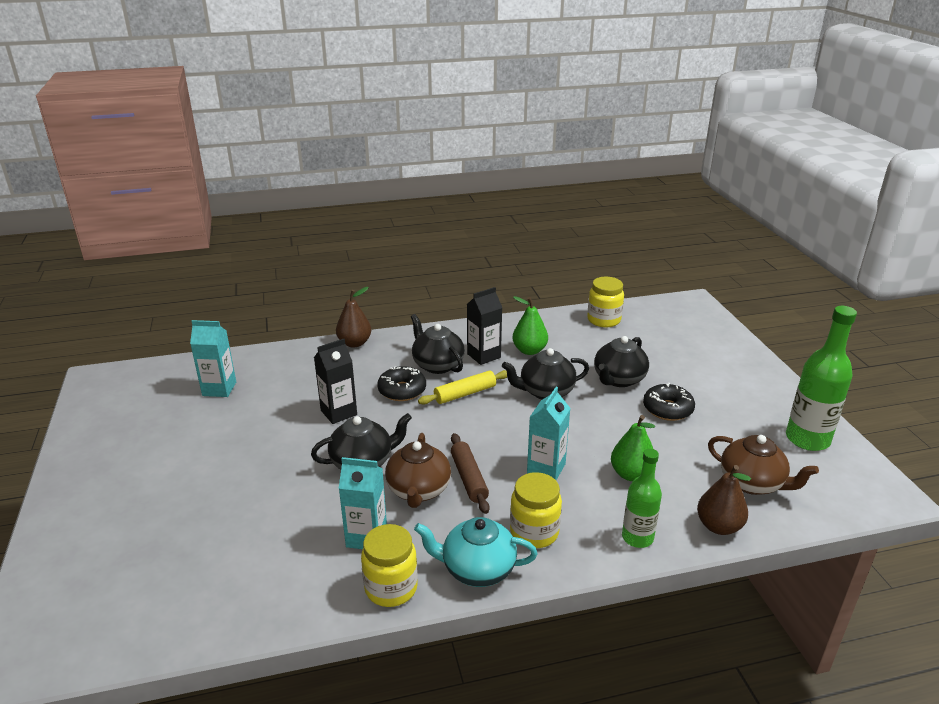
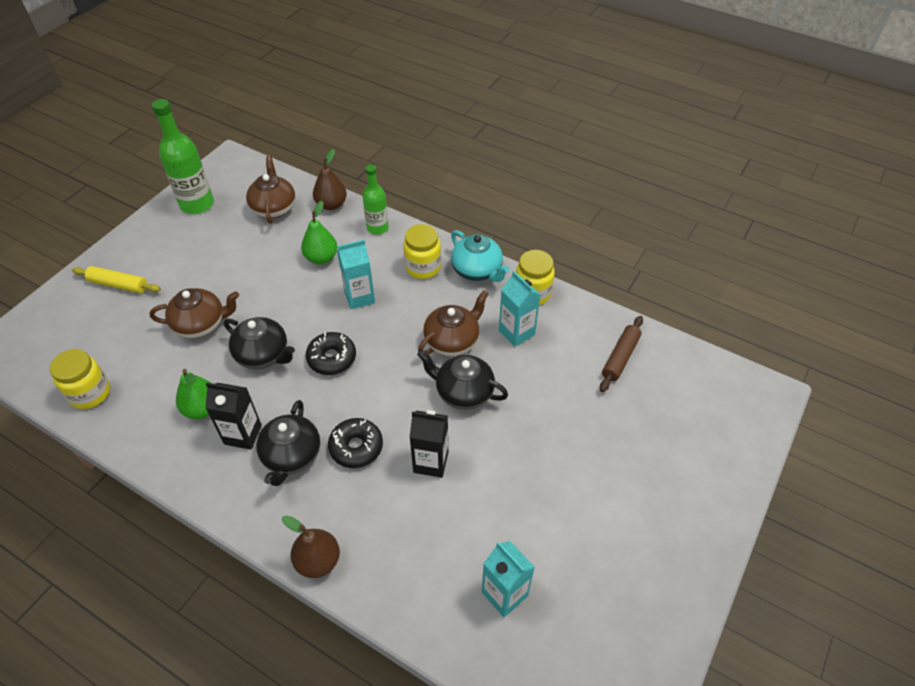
camera: 135 degrees left, 20 degrees up
yellow rolling pin [418,370,507,405] -> yellow rolling pin moved to [72,266,161,293]
brown rolling pin [451,433,490,514] -> brown rolling pin moved to [600,316,643,392]
black teapot [594,336,649,387] -> brown teapot [150,288,239,338]
black donut [643,383,695,421] -> black donut moved to [306,332,356,375]

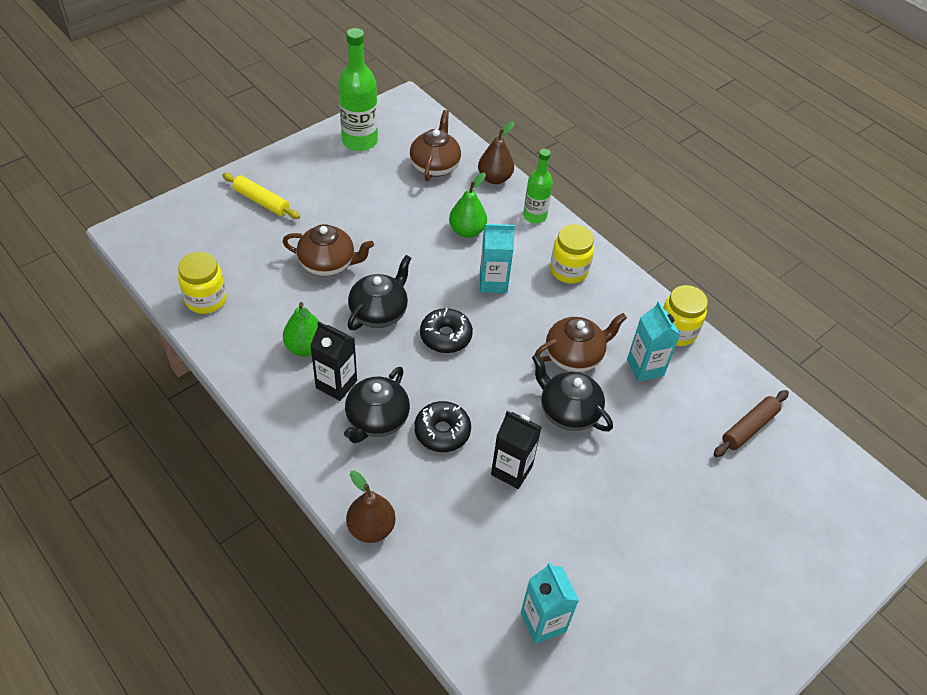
camera: 15 degrees right, 0 degrees up
black teapot [224,317,295,369] -> black teapot turned 105 degrees counterclockwise [348,255,411,330]
turquoise teapot [451,230,509,282] -> none

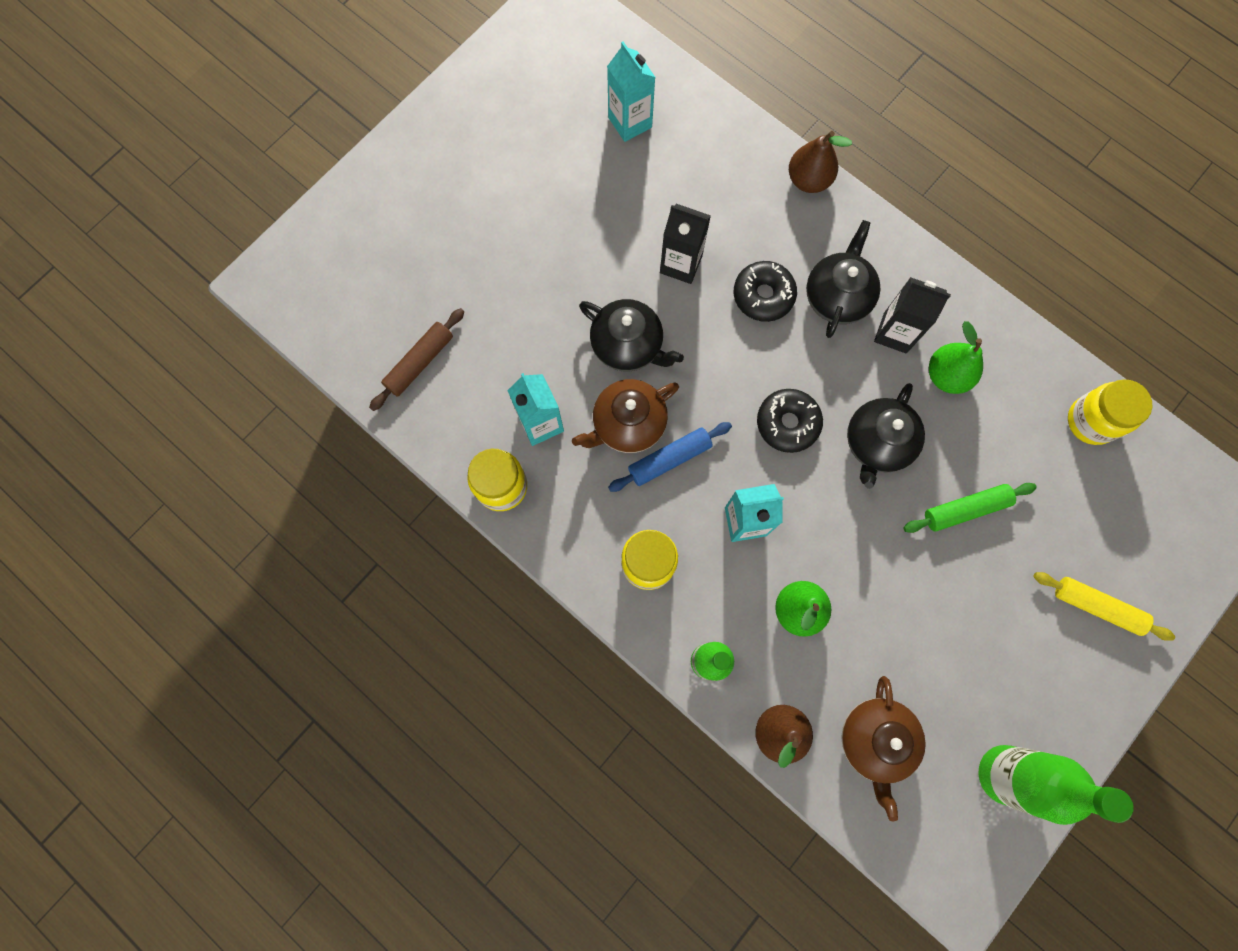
camera: 175 degrees right, 25 degrees up
brown teapot [283,224,374,276] -> green rolling pin [903,483,1037,533]
none -> blue rolling pin [608,422,732,492]

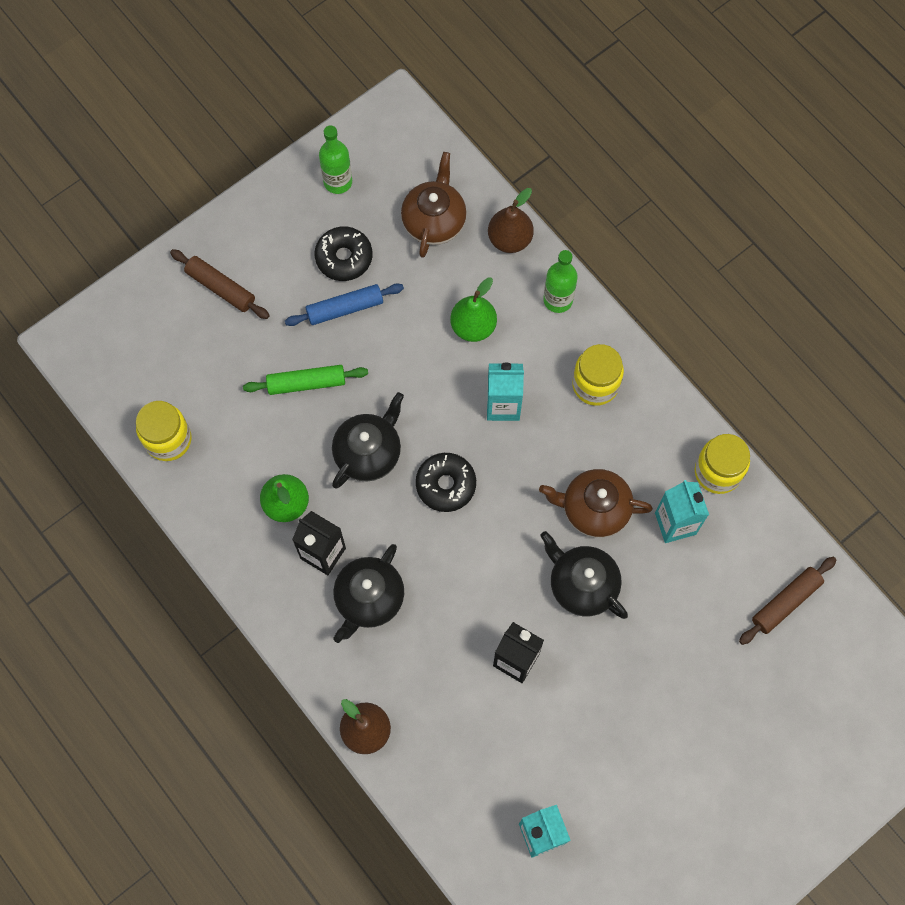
camera: 170 degrees left, 5 degrees down
brown teapot [572,379,679,453] -> brown teapot turned 150 degrees counterclockwise [539,469,653,538]
blue rolling pin [608,422,732,492] -> blue rolling pin moved to [285,283,404,326]
black donut [734,261,797,322] -> black donut moved to [315,226,372,281]
green bottle [979,745,1134,825] -> green bottle [319,125,352,194], size x0.63
yellow rolling pin [1034,572,1175,641] -> brown rolling pin [170,249,270,319]

